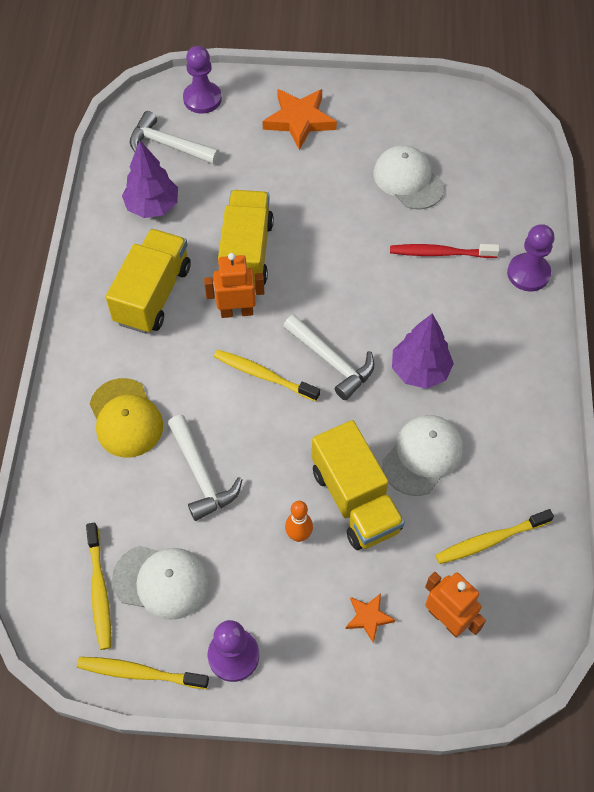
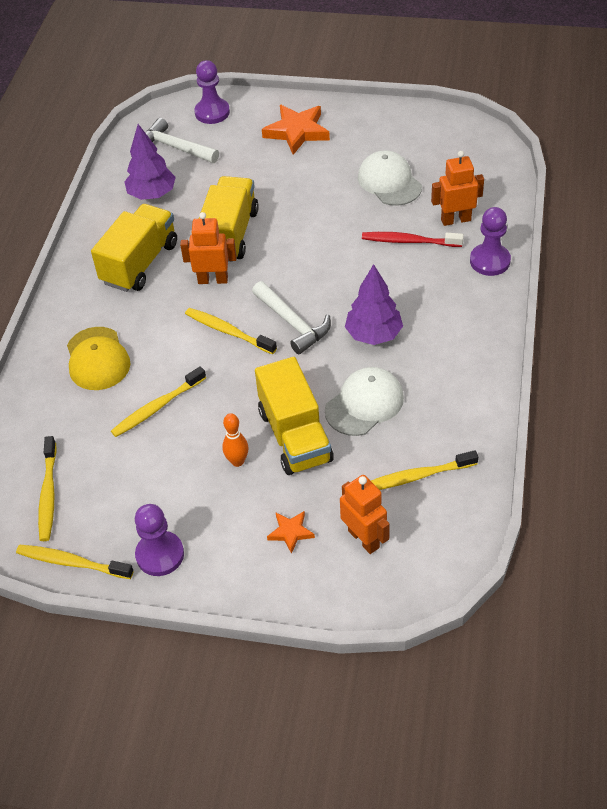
camera: 10 degrees right, 10 degrees down
white cap [112,546,209,620] -> none
white hammer [168,415,243,521] -> yellow toothbrush [111,366,206,437]
none -> orange robot [431,151,484,226]

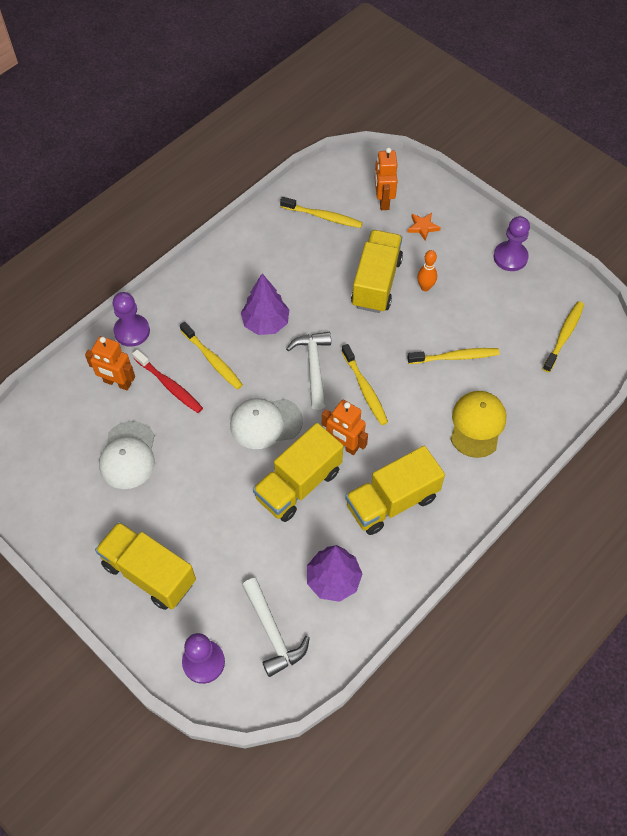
camera: 150 degrees left, 10 degrees up
yellow toothbrush [16,544,134,579] -> yellow toothbrush moved to [180,322,243,390]
orange star [262,105,330,155] -> yellow truck [95,522,196,610]
white cap [325,367,404,436] -> white cap moved to [230,398,303,449]

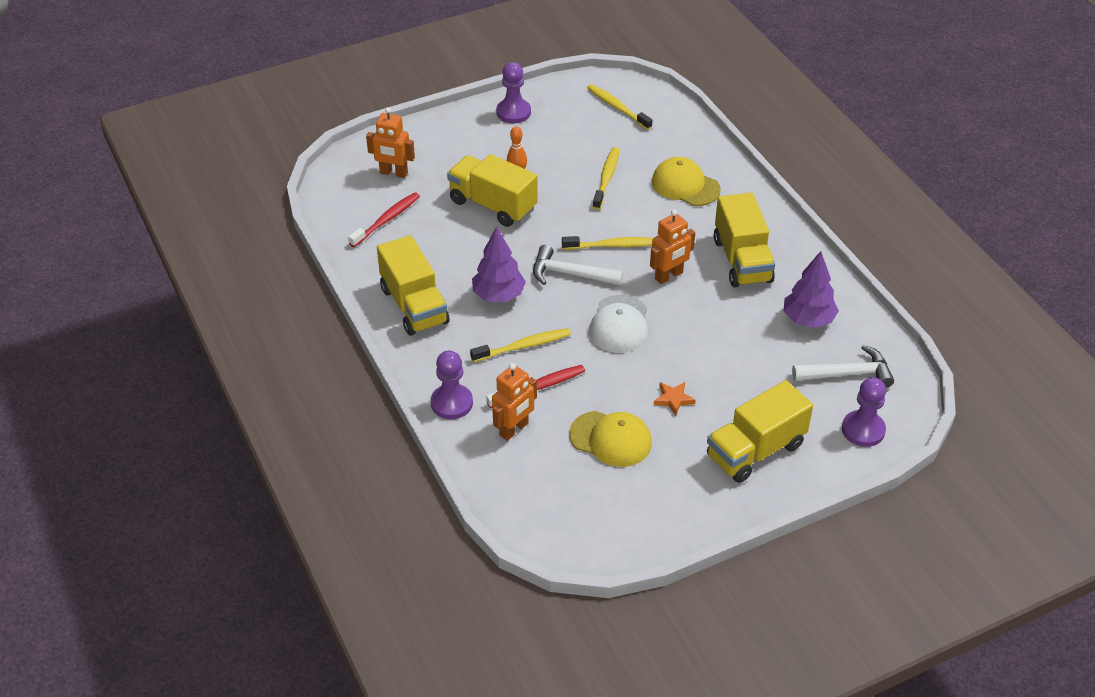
camera: 70 degrees left, 15 degrees down
white cap [99,421,155,489] -> yellow cap [569,411,652,467]
yellow truck [253,423,343,522] -> yellow truck moved to [377,235,449,336]
yellow toothbrush [280,197,363,228] -> red toothbrush [348,192,420,247]
orange star [407,213,441,240] -> orange star moved to [654,382,696,416]

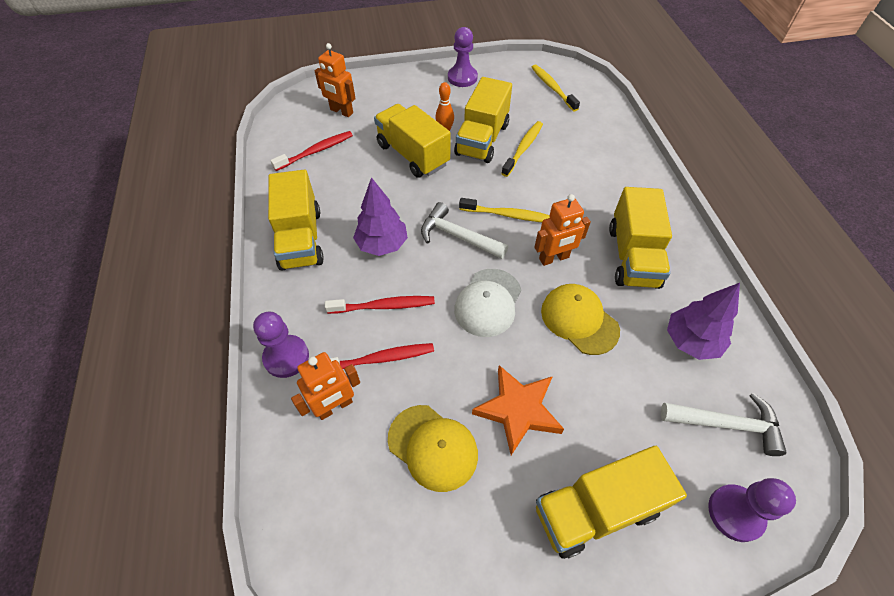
camera: 15 degrees right, 10 degrees up
yellow toothbrush [470,328,571,362] -> red toothbrush [325,296,435,314]
yellow cap [652,157,721,206] -> yellow cap moved to [541,284,620,355]
orange star [654,382,696,416] -> orange star [472,365,564,455], size x1.91
none -> yellow truck [454,77,512,163]

